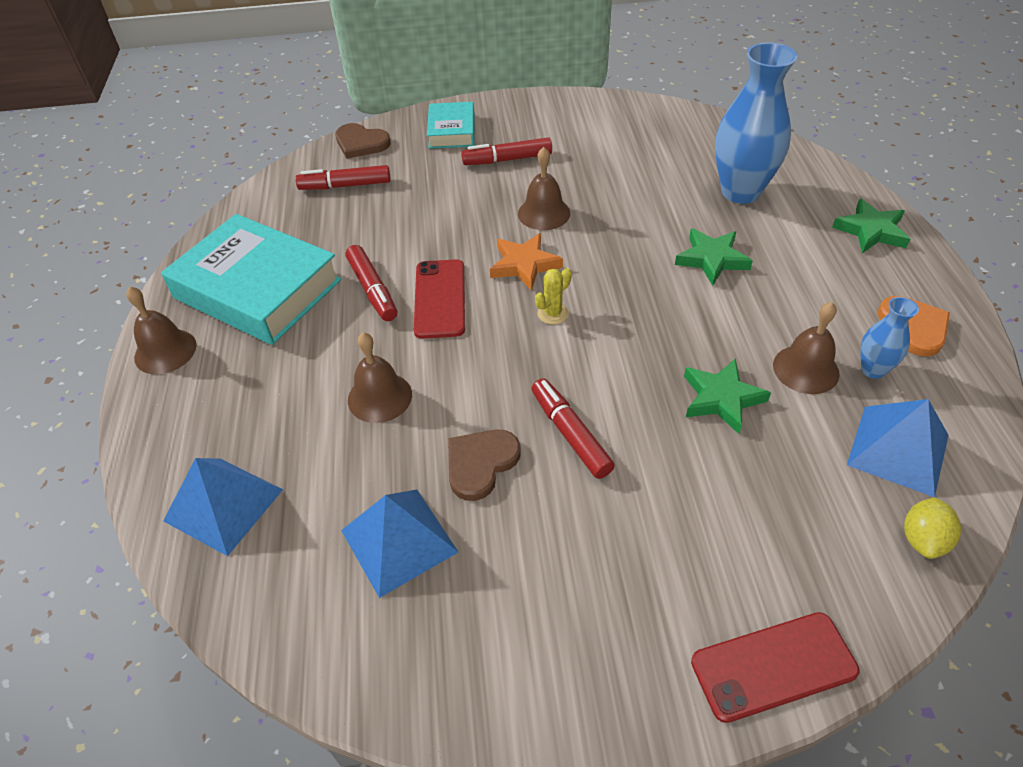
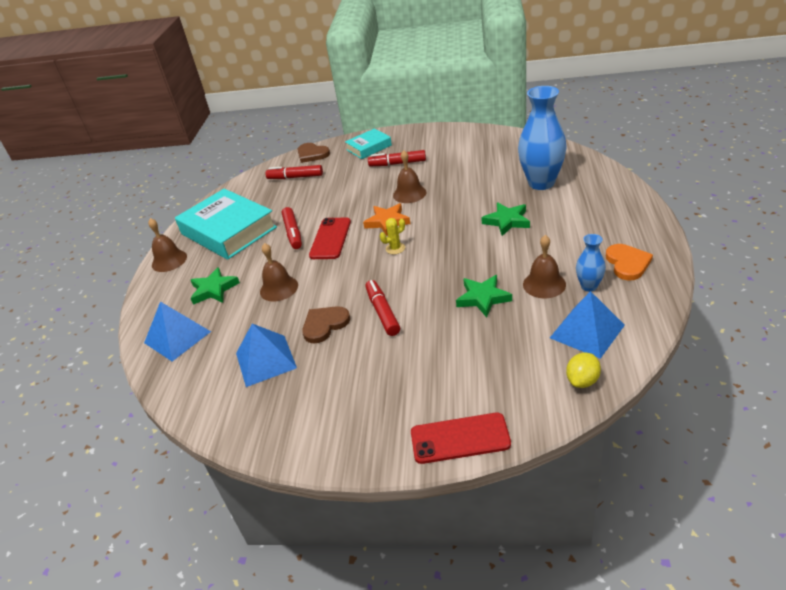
camera: 15 degrees right, 10 degrees down
turquoise book [427,102,475,149] -> turquoise book turned 45 degrees clockwise [345,128,392,159]
green star [832,199,910,253] -> green star moved to [190,267,240,305]

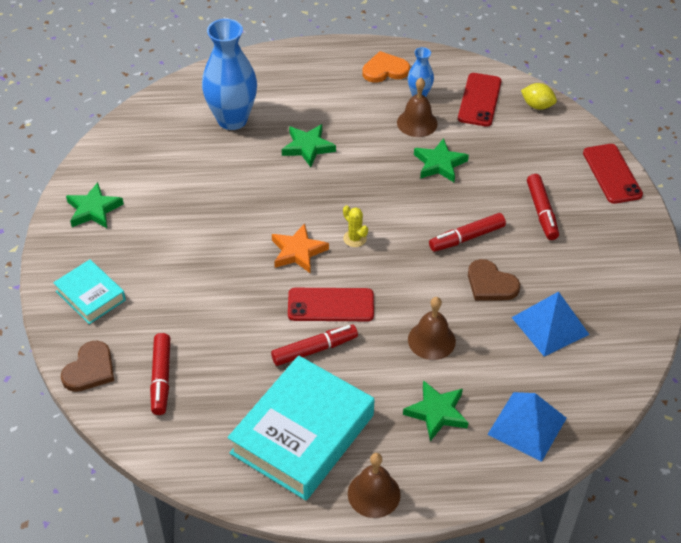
camera: 105 degrees left, 10 degrees up
red marker [368,150,426,166] -> red marker moved to [527,174,559,240]
brown bell [393,150,426,203] -> none
blue pyramid [550,291,625,359] -> red phone [458,73,502,127]
none -> green star [66,182,124,228]

